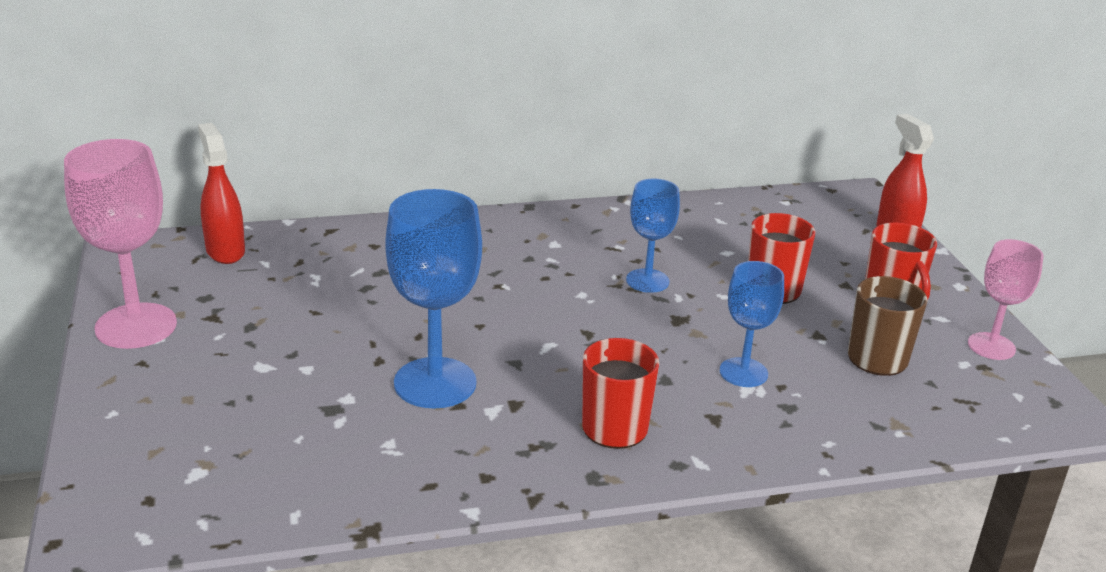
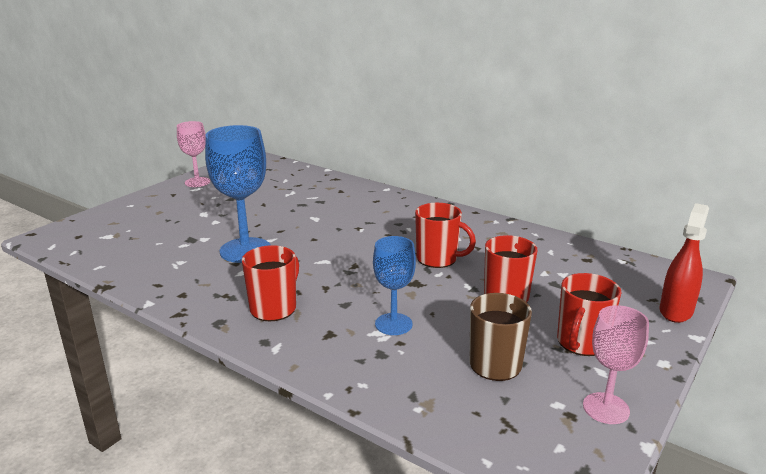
camera: 50 degrees right, 5 degrees down
pink goblet [64,139,177,349] -> pink goblet [177,121,210,187], size x0.61
red spray bottle [198,123,245,264] -> none
blue goblet [626,179,680,293] -> red mug [415,203,476,268]

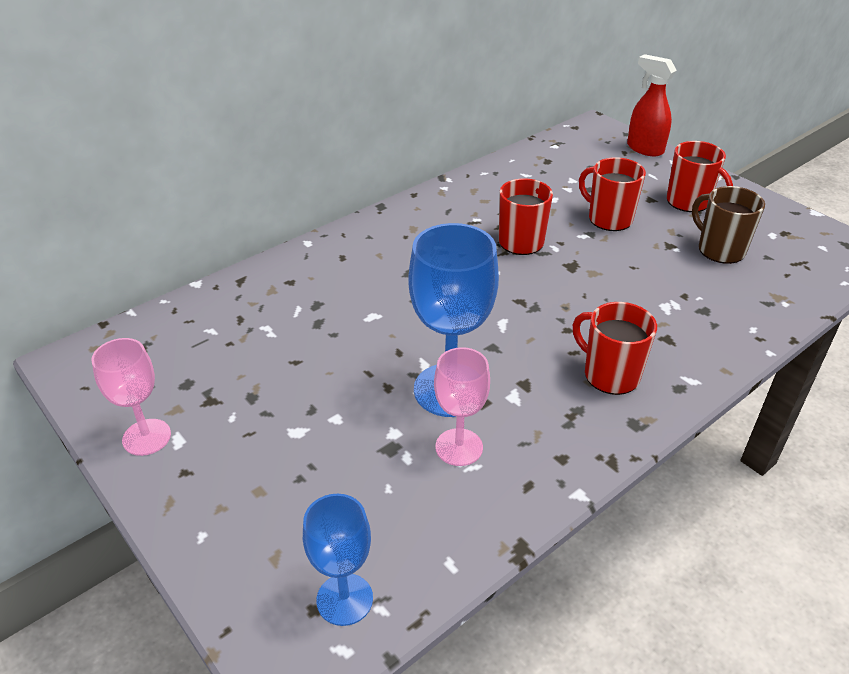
camera: 75 degrees left, 15 degrees up
blue goblet [373,236,416,335] -> blue goblet moved to [303,494,373,626]
pink goblet [583,305,649,424] -> pink goblet moved to [434,347,490,466]

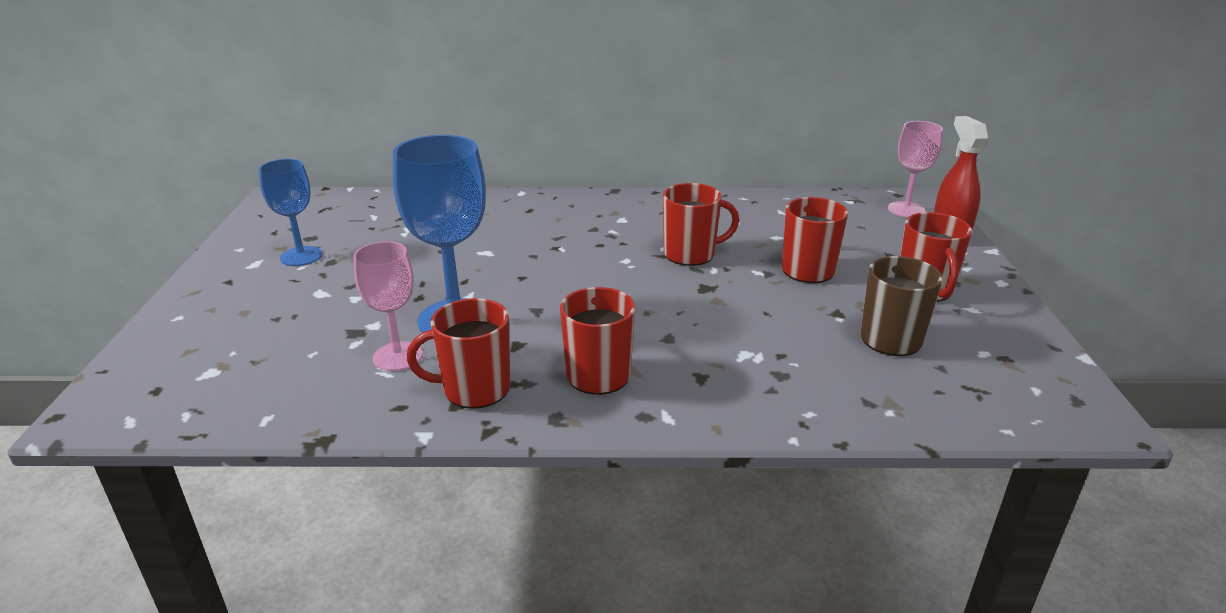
camera: 40 degrees right, 10 degrees down
pink goblet [91,338,171,456] -> pink goblet moved to [888,121,943,217]
blue goblet [303,494,373,626] -> blue goblet moved to [259,159,322,266]
none -> red mug [407,298,510,409]

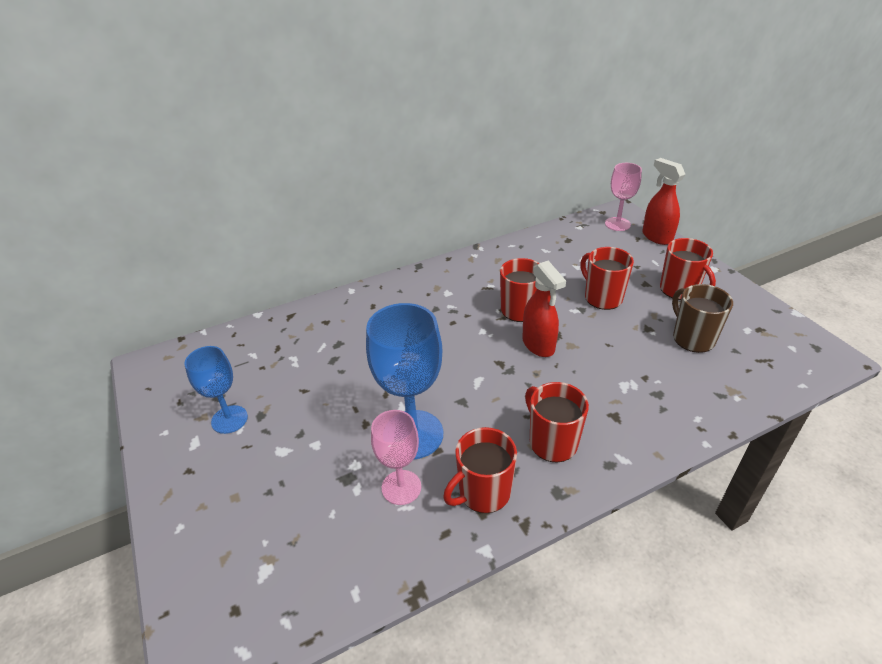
camera: 25 degrees left, 10 degrees up
none -> red spray bottle [522,260,566,357]

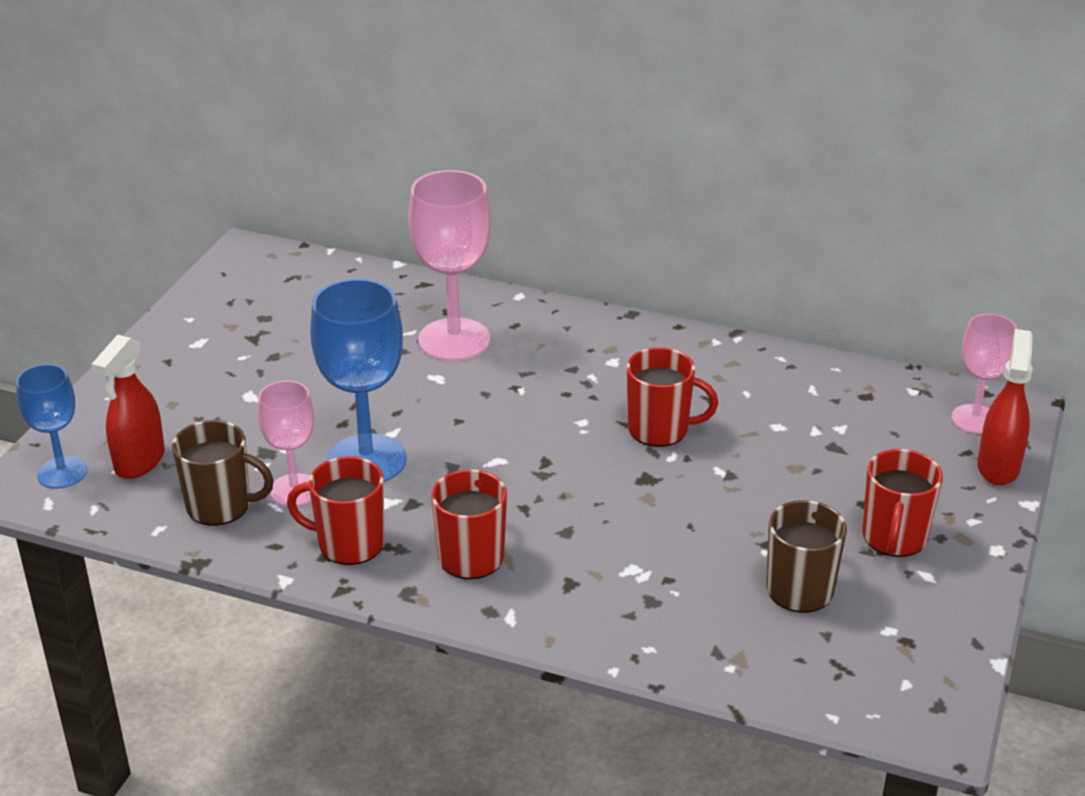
camera: 45 degrees right, 5 degrees down
blue goblet [185,346,248,434] -> blue goblet moved to [16,364,87,489]
red spray bottle [522,260,566,357] -> red spray bottle moved to [92,335,165,479]
red mug [580,247,634,310] -> none
none -> brown mug [172,420,274,526]
none -> pink goblet [408,170,492,361]

